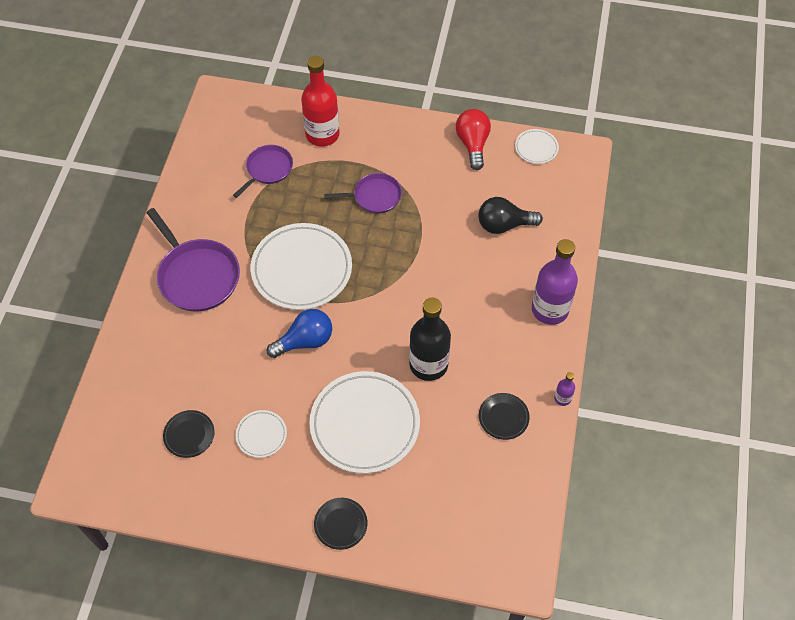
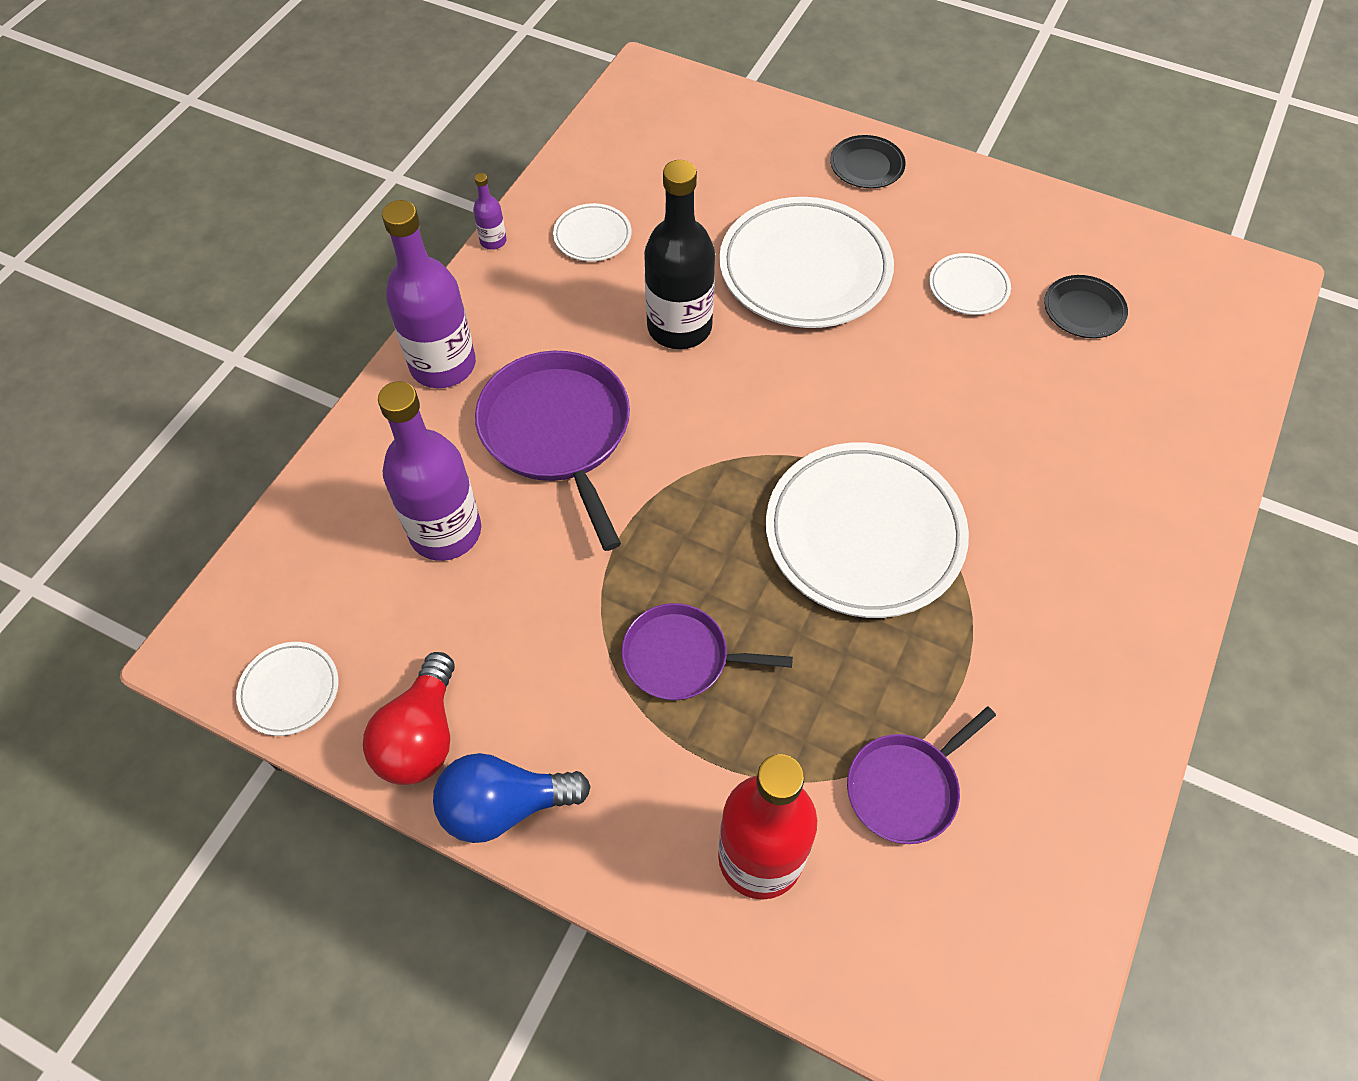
camera: 165 degrees left, 0 degrees up
purple pan [146,208,240,312] -> purple pan moved to [475,351,630,551]
blue light bulb [267,309,332,358] -> blue light bulb moved to [433,753,591,843]
black light bulb [478,197,543,234] -> purple bottle [378,381,481,561]
black plate [479,393,530,440] -> white plate [553,203,631,262]

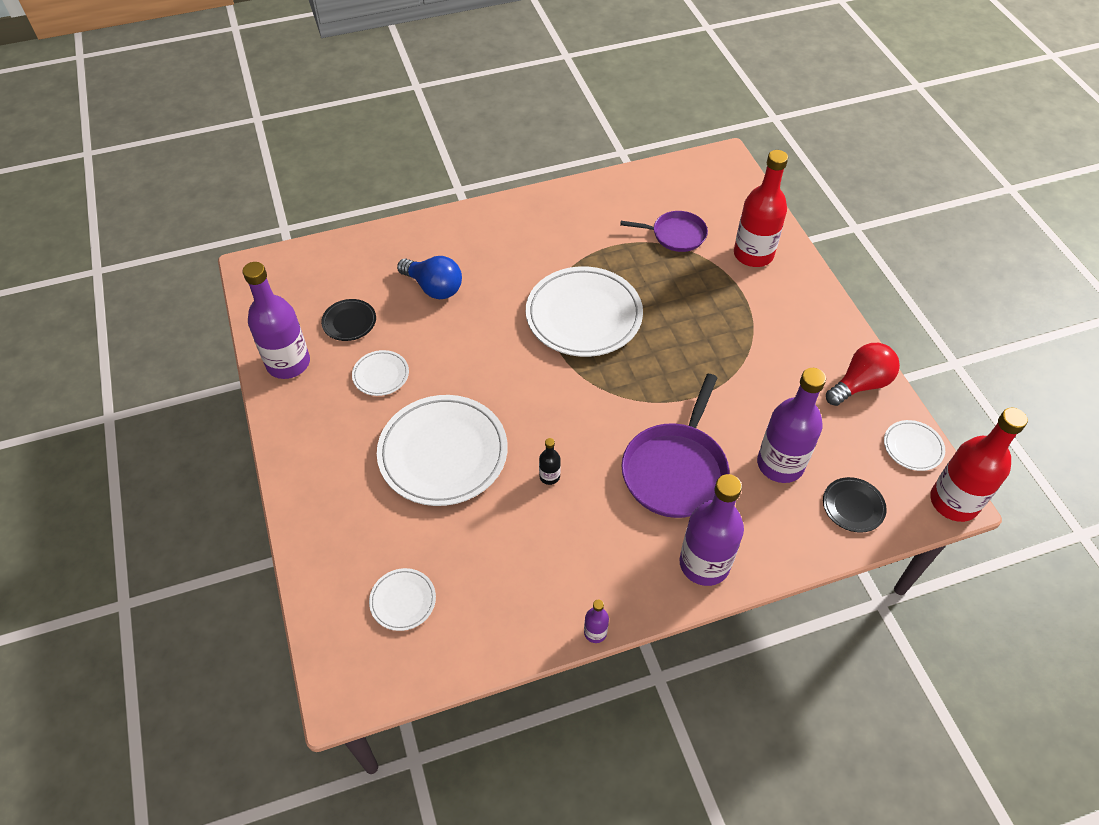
camera: 135 degrees left, 5 degrees down
blue light bulb [433,753,591,843] -> blue light bulb moved to [397,256,462,299]
white plate [553,203,631,262] -> white plate moved to [369,568,436,631]
purple pan [621,603,793,700] -> none
black bottle [644,160,715,349] -> black bottle [539,438,561,485], size x0.43
black plate [830,135,906,188] -> black plate moved to [823,477,887,533]
none -> purple bottle [242,262,310,379]
none -> red bottle [930,408,1028,522]

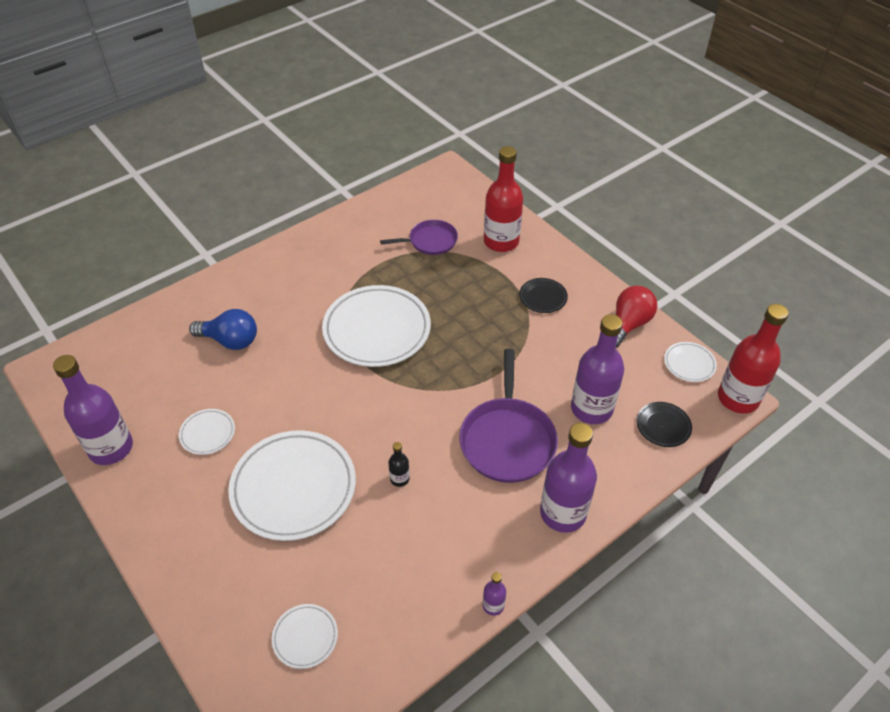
camera: 20 degrees left, 5 degrees down
black plate [321,299,376,341] -> black plate moved to [519,278,568,313]

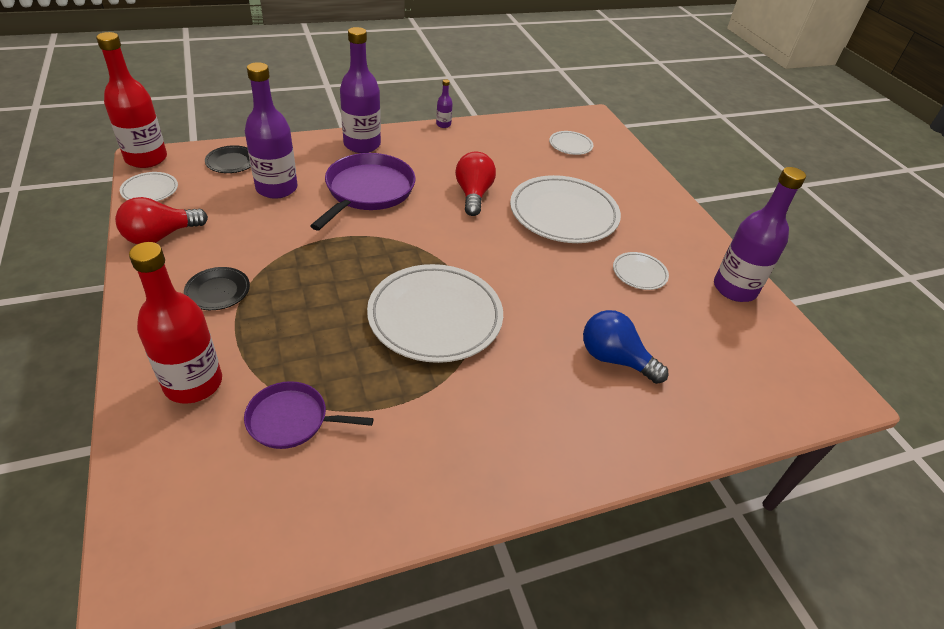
camera: 165 degrees left, 5 degrees down
black bottle [388,442,410,487] -> red light bulb [455,152,496,216]

